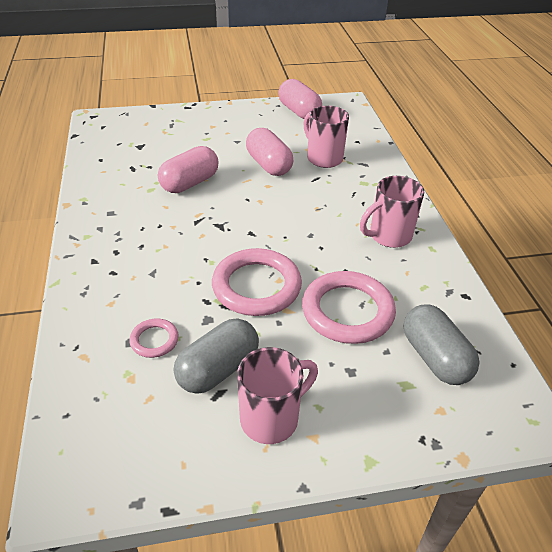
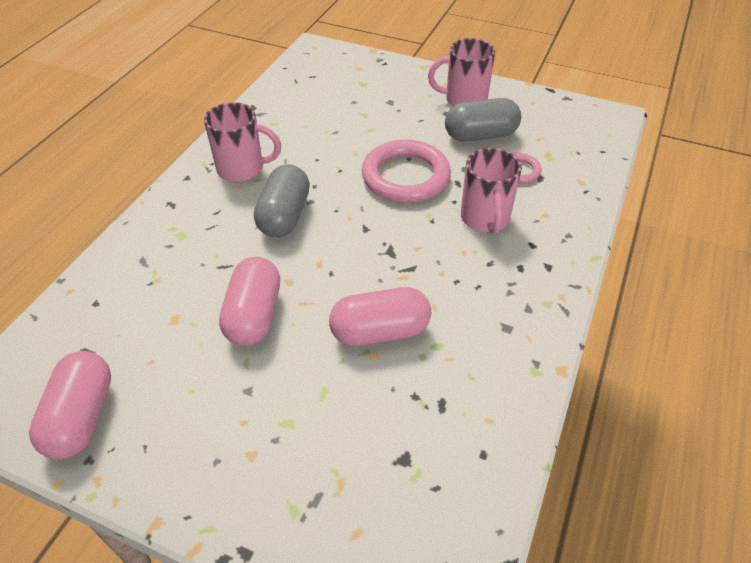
camera: 145 degrees left, 5 degrees up
pink ring [302,271,396,344] -> none
pink mug [303,106,349,168] -> pink mug moved to [461,148,522,234]
grey capsule [404,304,480,385] -> grey capsule moved to [254,164,310,237]

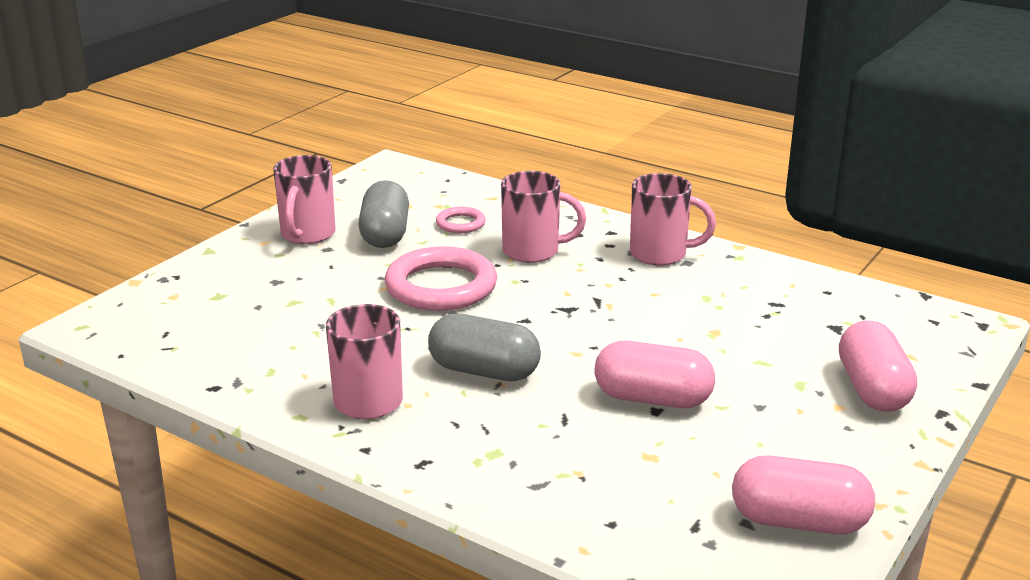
camera: 80 degrees left, 20 degrees down
pink capsule [329,287,431,346] -> pink capsule moved to [839,320,917,412]
none -> pink mug [630,173,716,266]

